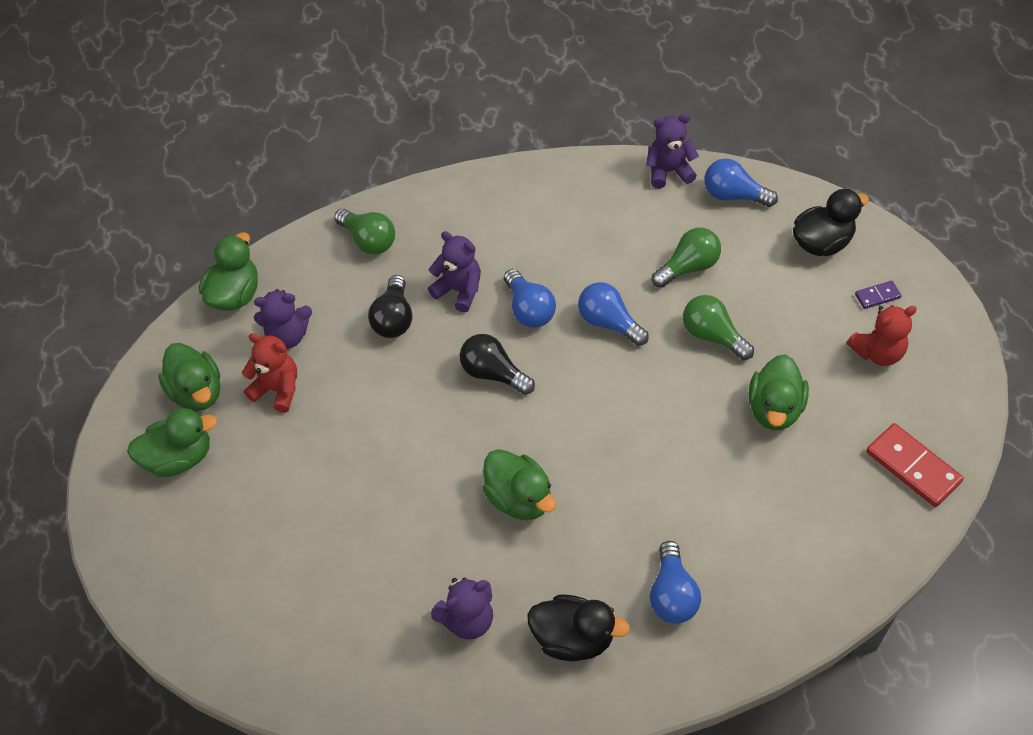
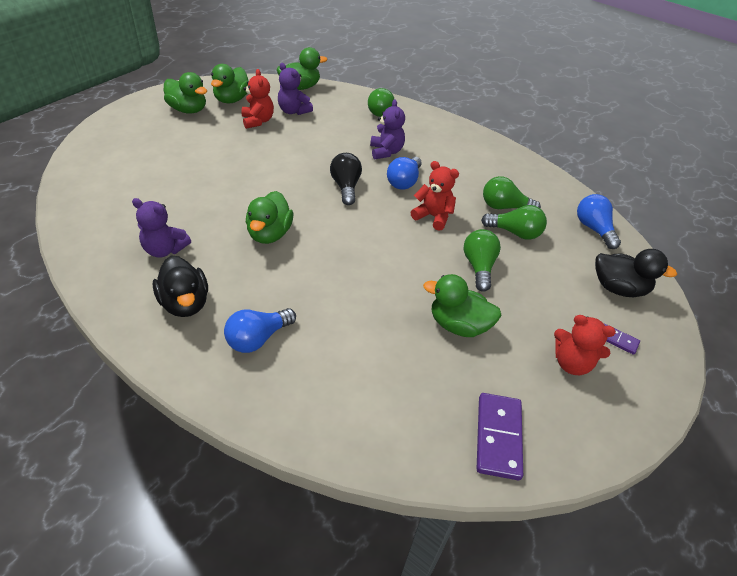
camera: 45 degrees right, 10 degrees down
black light bulb [368,275,413,338] -> none
blue light bulb [578,282,649,346] -> red teddy bear [411,161,459,231]
purple teddy bear [646,113,699,189] -> none
green duck [748,354,809,430] -> green duck turned 45 degrees clockwise [423,274,502,337]
red domino [866,423,964,507] -> purple domino [477,393,523,480]
none -> green light bulb [483,176,541,209]

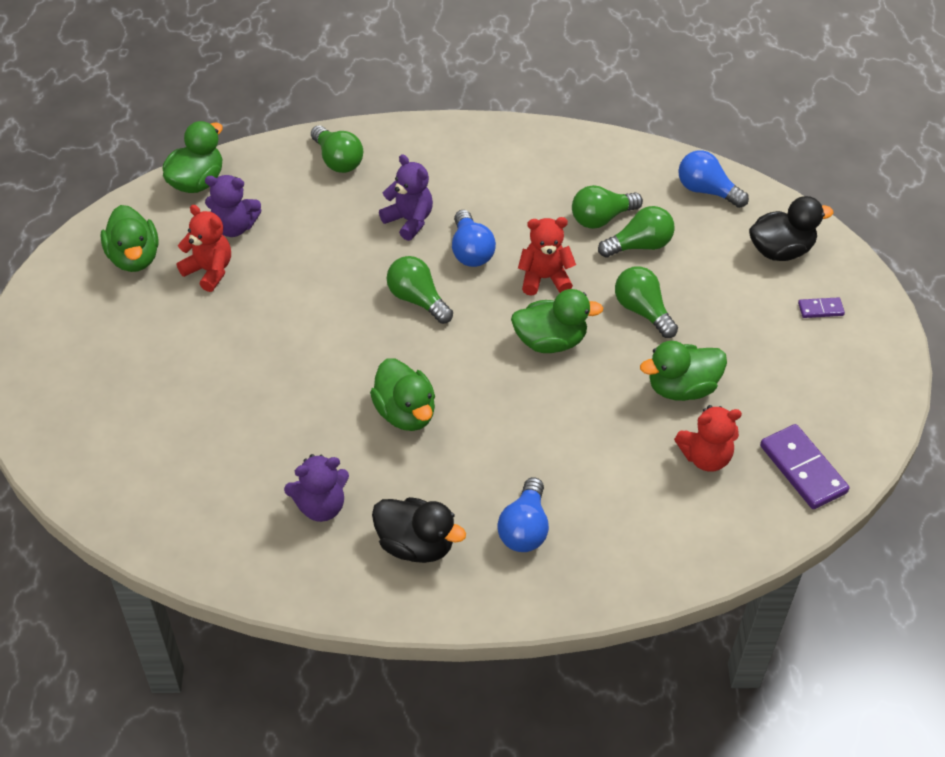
camera: 35 degrees left, 5 degrees up
green duck [164,72,207,114] -> green duck moved to [511,289,603,353]
black light bulb [330,153,362,205] -> green light bulb [387,256,453,324]
red teddy bear [554,315,616,375] -> red teddy bear moved to [674,405,742,472]

